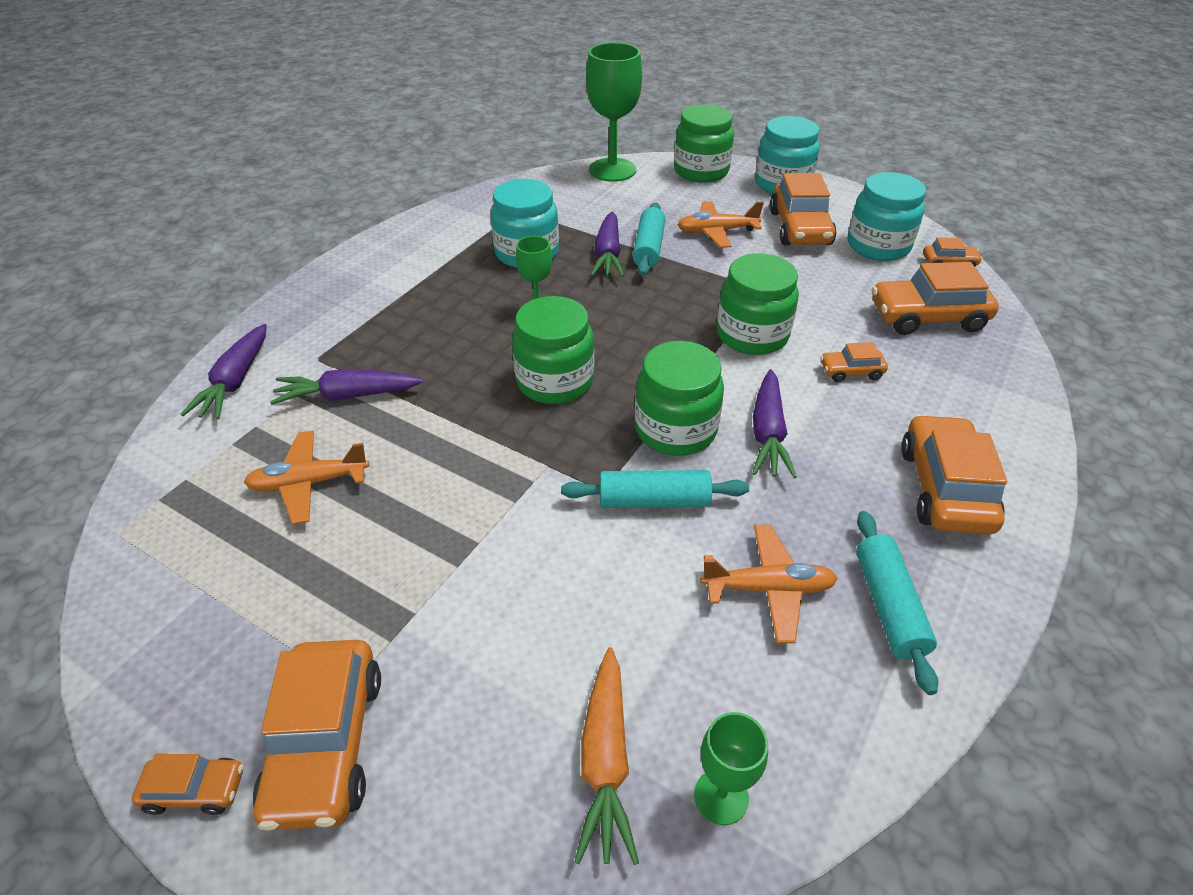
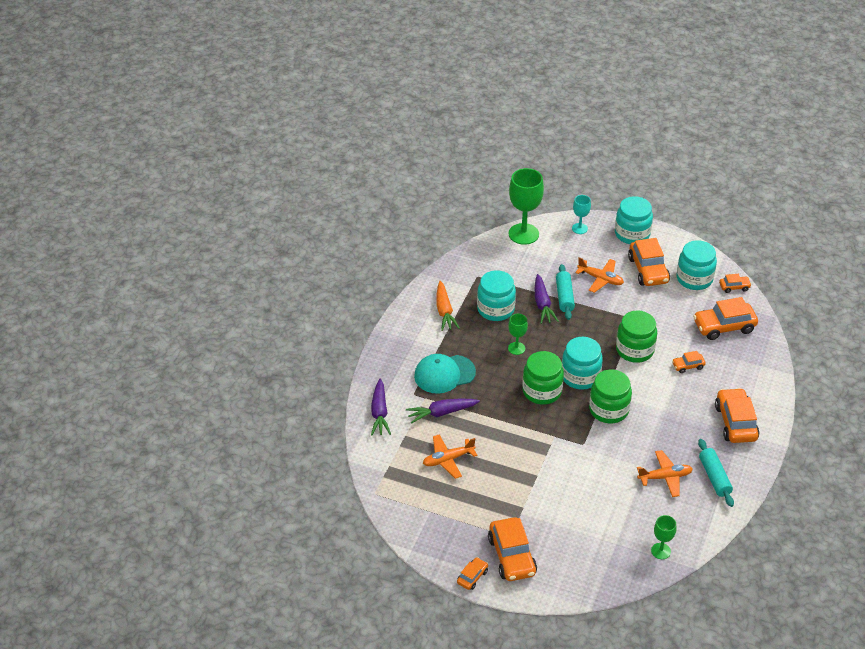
camera: 10 degrees left, 0 degrees up
orange car [132,754,243,815] -> orange car turned 45 degrees counterclockwise [457,557,488,590]
turquoise rolling pin [561,470,749,508] -> none
orange carrot [574,647,639,865] -> orange carrot moved to [436,281,460,331]
green jar [674,105,734,183] -> turquoise goblet [572,195,591,234]
orange plane [677,201,764,248] -> orange plane turned 135 degrees counterclockwise [575,257,624,293]
purple carrot [752,369,797,478] -> none
none -> turquoise cap [414,354,476,394]
none -> turquoise jar [562,337,603,390]

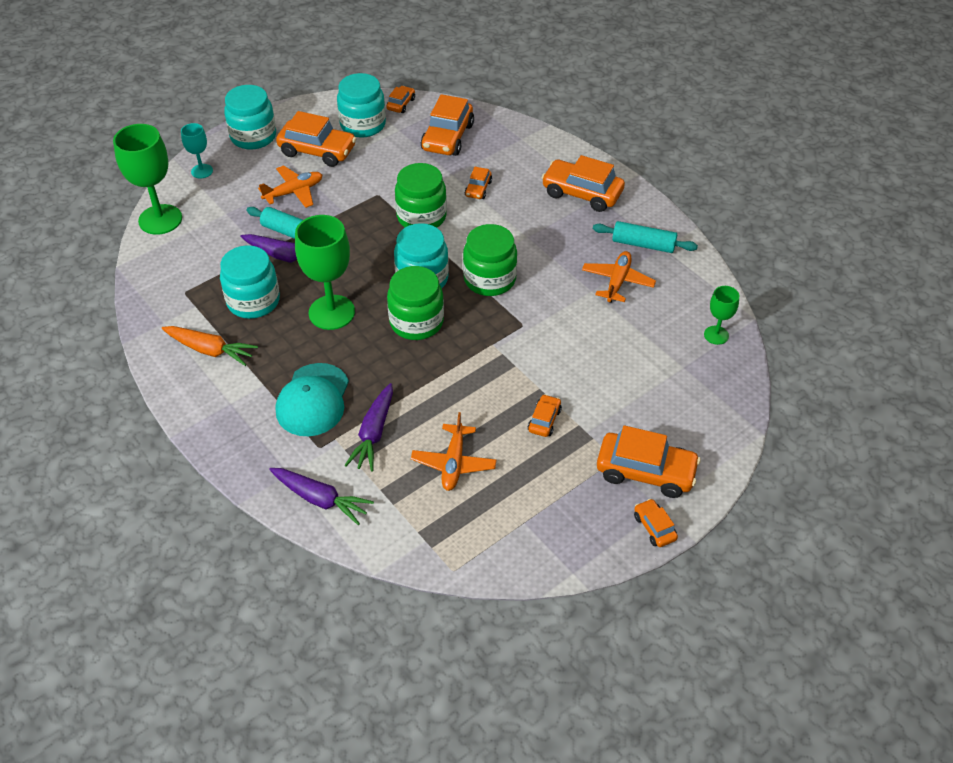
camera: 60 degrees left, 5 degrees up
green goblet [508,314,528,355] -> green goblet [295,215,355,330], size x1.91
none -> orange car [528,394,562,437]

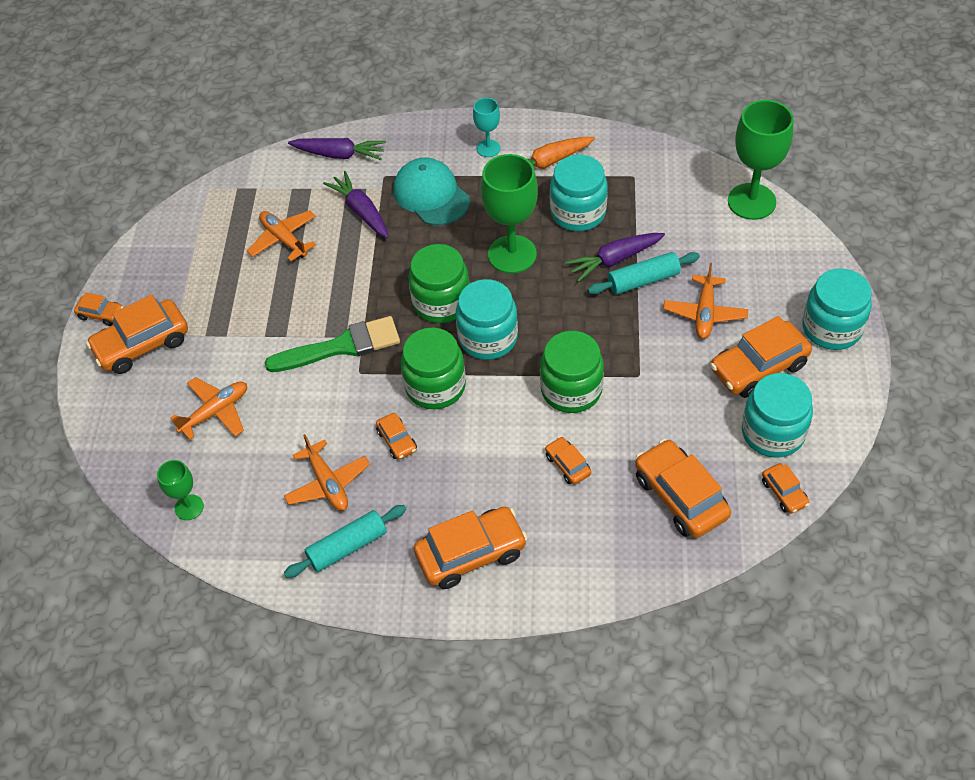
camera: 135 degrees right, 5 degrees up
turquoise goblet [181,123,213,178] -> turquoise goblet moved to [473,98,500,157]
purple carrot [269,468,374,525] -> purple carrot turned 150 degrees counterclockwise [288,138,386,160]
orange car [528,394,562,437] -> orange car moved to [376,413,417,460]
none -> orange plane [171,377,247,440]
none -> green brush [264,316,400,372]

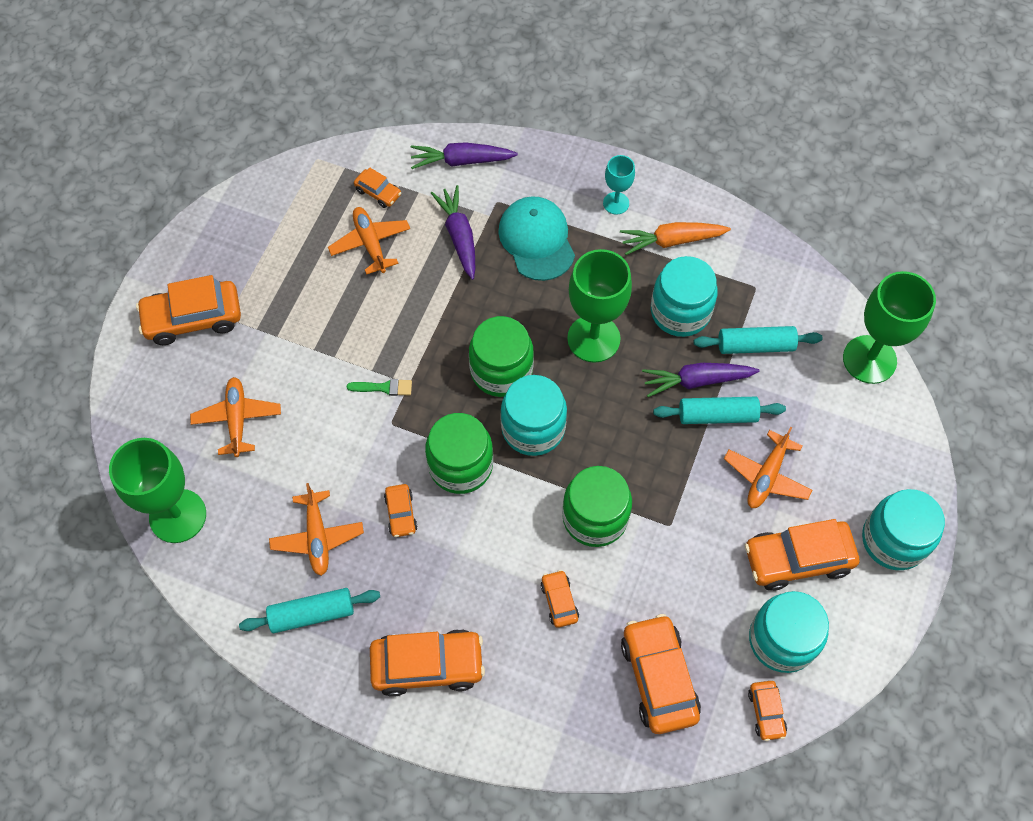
camera: 15 degrees right, 10 degrees up
orange car [74,292,123,326] -> orange car moved to [354,168,401,208]
green goblet [157,460,204,520] -> green goblet [109,438,206,543], size x1.91
orange plane [171,377,247,440] -> orange plane turned 75 degrees counterclockwise [190,377,281,457]
green brush [264,316,400,372] -> green brush [347,379,412,396], size x0.46
purple carrot [288,138,386,160] -> purple carrot turned 150 degrees clockwise [411,142,518,169]
none -> turquoise rolling pin [694,326,823,354]

